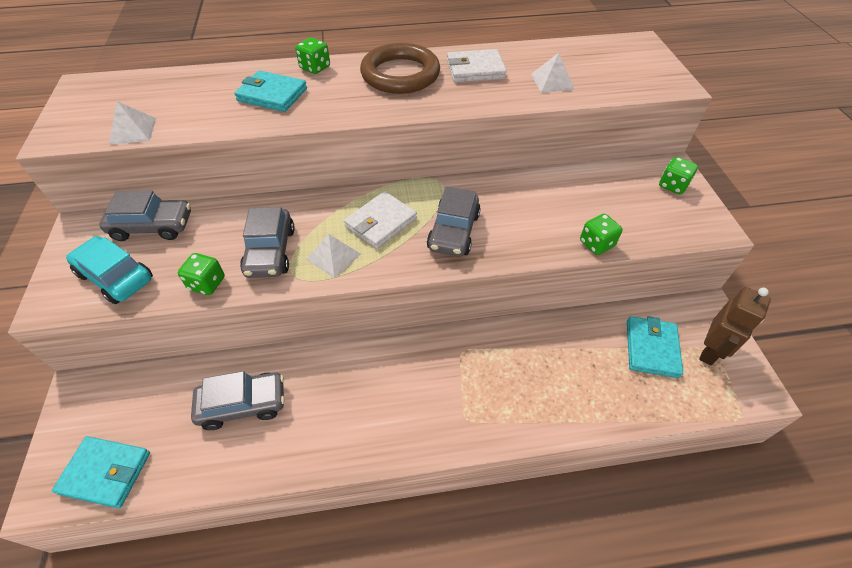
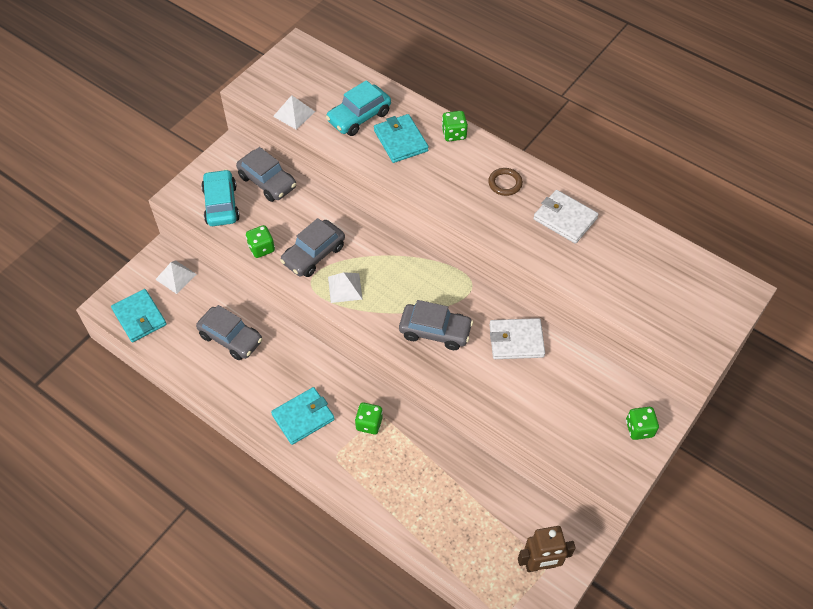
camera: 45 degrees right, 5 degrees up
white wallet [344,191,417,249] -> white wallet moved to [489,318,545,359]
brown ring [360,43,440,94] -> brown ring [488,168,523,196], size x0.46
grey car [427,186,481,257] -> grey car turned 135 degrees counterclockwise [399,300,473,350]
white pyramid [531,53,575,93] -> white pyramid moved to [155,260,197,294]
green dice [580,214,623,255] -> green dice moved to [355,403,383,434]
turquoise wallet [627,316,683,378] -> turquoise wallet moved to [271,387,335,445]
none -> turquoise car [326,80,391,136]

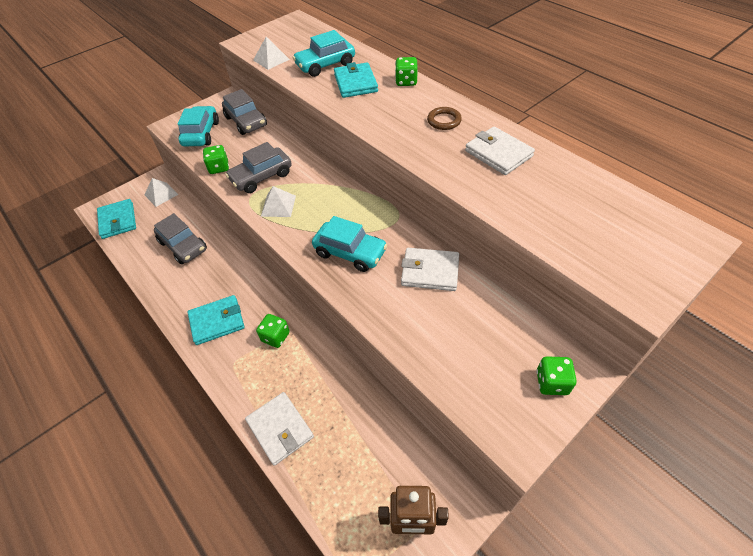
camera: 15 degrees right, 5 degrees down
grey car [399,300,473,350] -> turquoise car [312,216,388,272]
none -> white wallet [245,392,314,466]

